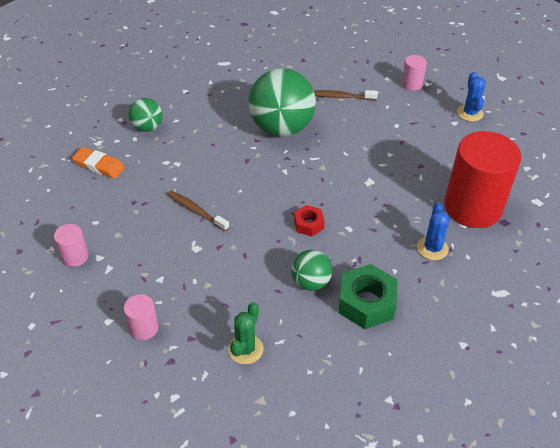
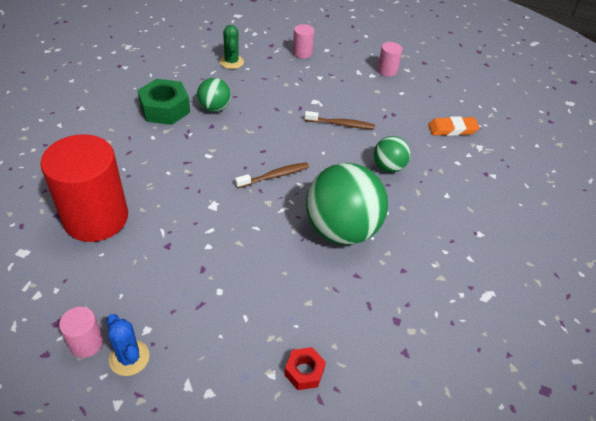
camera: 145 degrees right, 0 degrees up
green ball [128,98,162,132] -> green ball moved to [374,136,410,173]
red nut [294,205,325,237] -> red nut moved to [284,347,326,390]
brown toothbrush [314,90,378,100] -> brown toothbrush moved to [235,162,309,188]
pink cylinder [402,55,427,91] -> pink cylinder moved to [59,307,103,358]
blue cactus [417,203,450,260] -> none

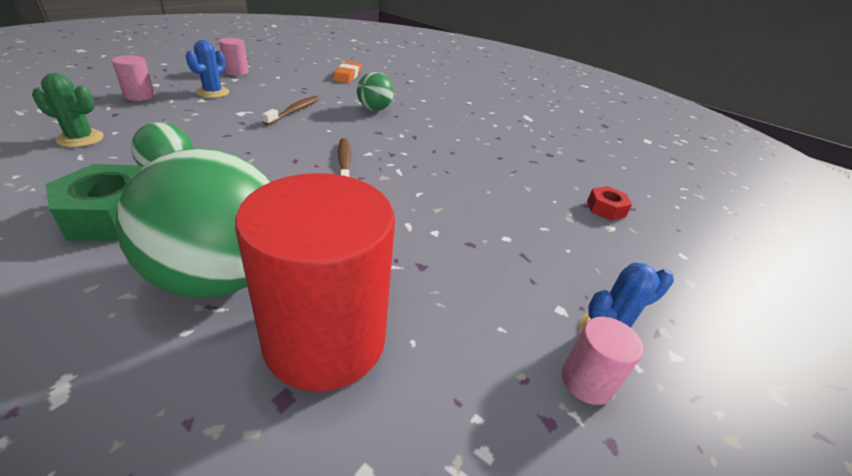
camera: 75 degrees left, 10 degrees down
green ball [306,163,388,245] -> green ball moved to [116,148,270,298]
none -> blue cactus [185,40,229,98]

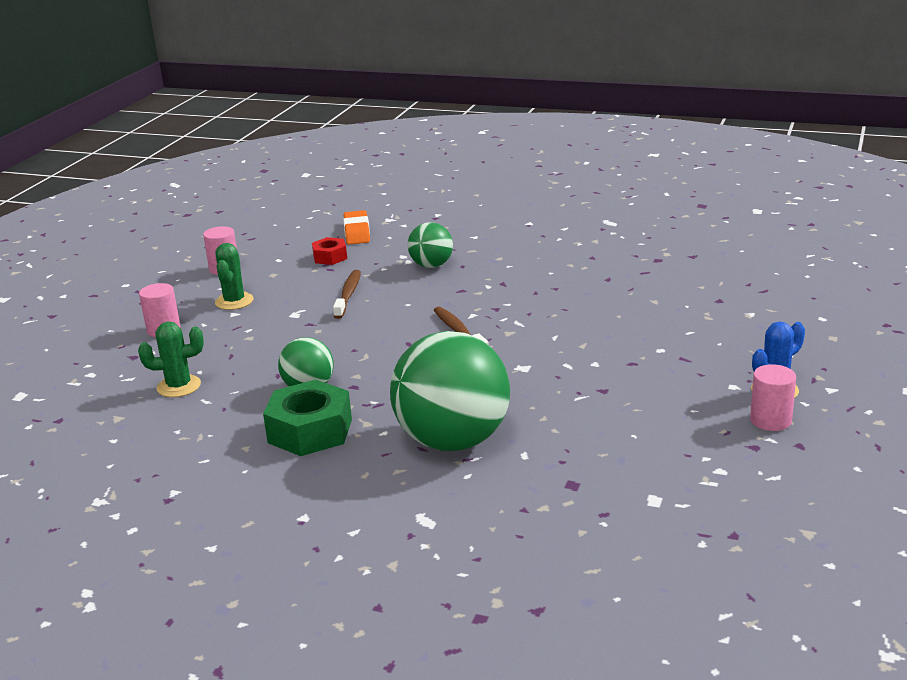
camera: 10 degrees left, 10 degrees down
blue cactus [185,40,229,98] -> green cactus [215,243,254,310]
red cylinder [235,173,395,391] -> none
red nut [587,186,632,221] -> red nut moved to [312,237,347,265]

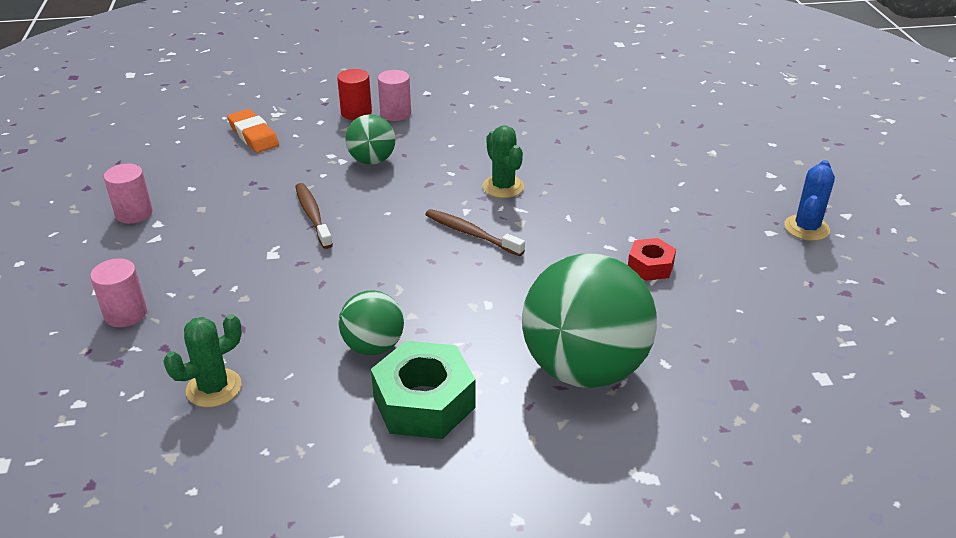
camera: 30 degrees left, 10 degrees up
green cactus [215,243,254,310] -> green cactus moved to [483,125,524,198]
red nut [312,237,347,265] -> red nut moved to [628,238,676,281]
pink cylinder [750,364,796,431] -> pink cylinder moved to [378,70,411,121]
none -> red cylinder [337,69,372,120]

